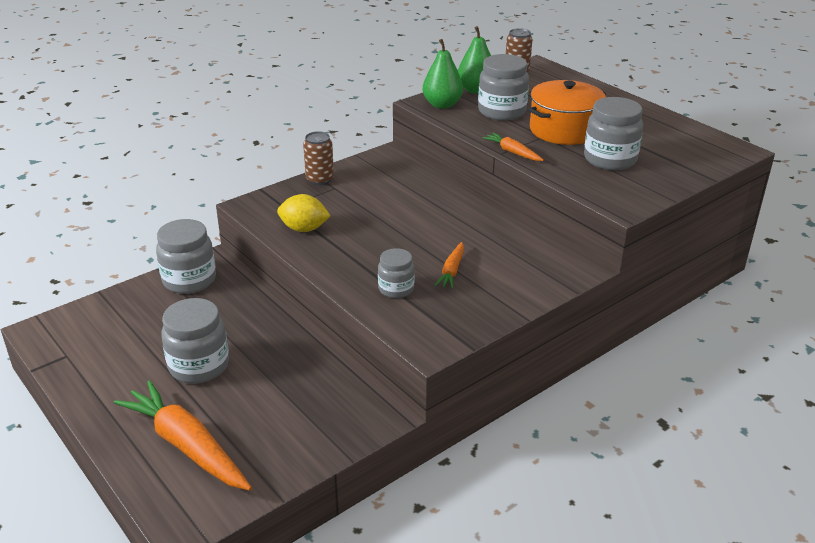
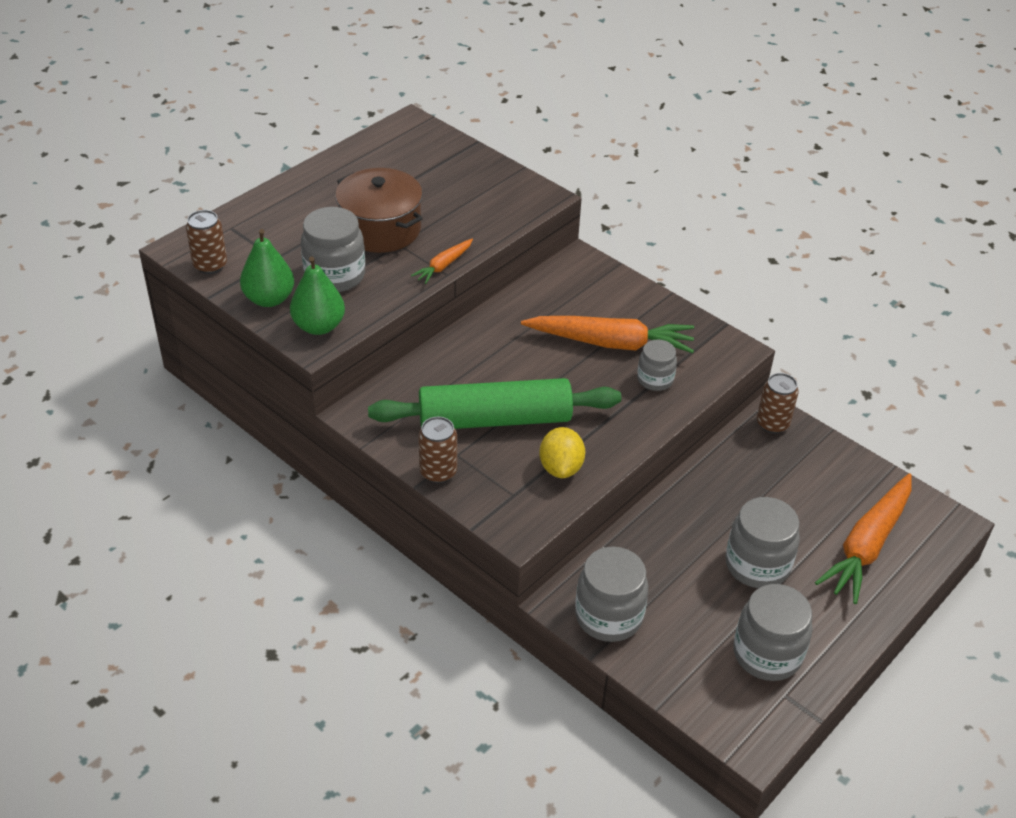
camera: 100 degrees left, 10 degrees up
orange carrot [435,242,464,289] -> orange carrot [521,316,694,353], size x2.06
orange pot [528,80,606,145] -> brown pot [335,168,423,253]
grey jar [584,97,643,170] -> grey jar moved to [733,584,813,681]
none -> green rolling pin [368,378,621,429]
none -> brown can [757,373,799,434]

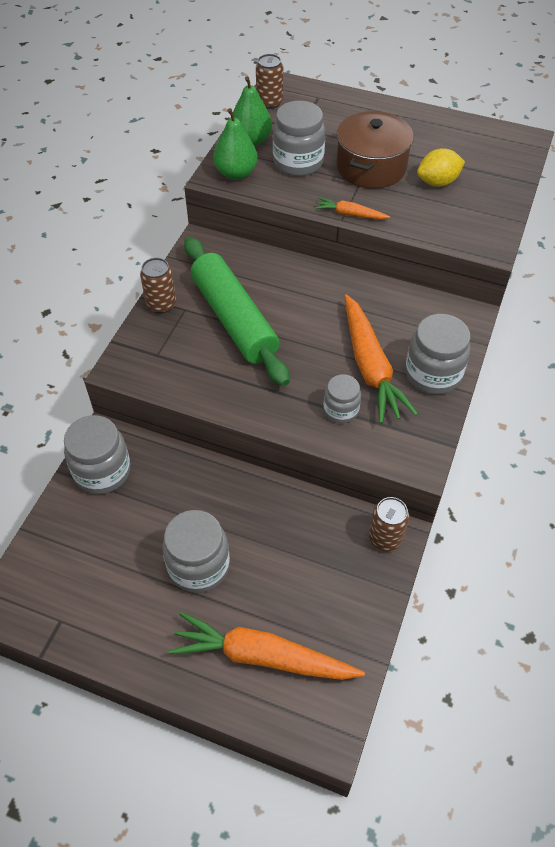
camera: 70 degrees right, 10 degrees up
yellow lemon [539,427,585,478] -> yellow lemon moved to [417,148,465,187]
grey jar [733,584,813,681] -> grey jar moved to [405,314,470,395]

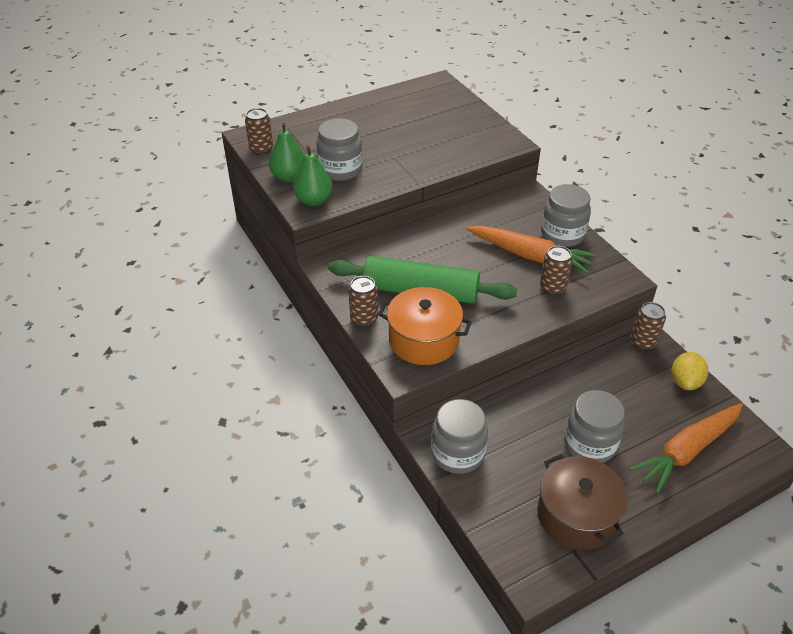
camera: 50 degrees left, 10 degrees down
orange carrot [315,197,390,219] -> none
grey jar [323,374,361,423] -> brown can [540,246,573,295]
brown pot [336,111,414,189] -> brown pot moved to [537,454,627,550]
yellow lemon [417,148,465,187] -> yellow lemon moved to [672,352,708,390]
none -> orange pot [378,287,472,365]

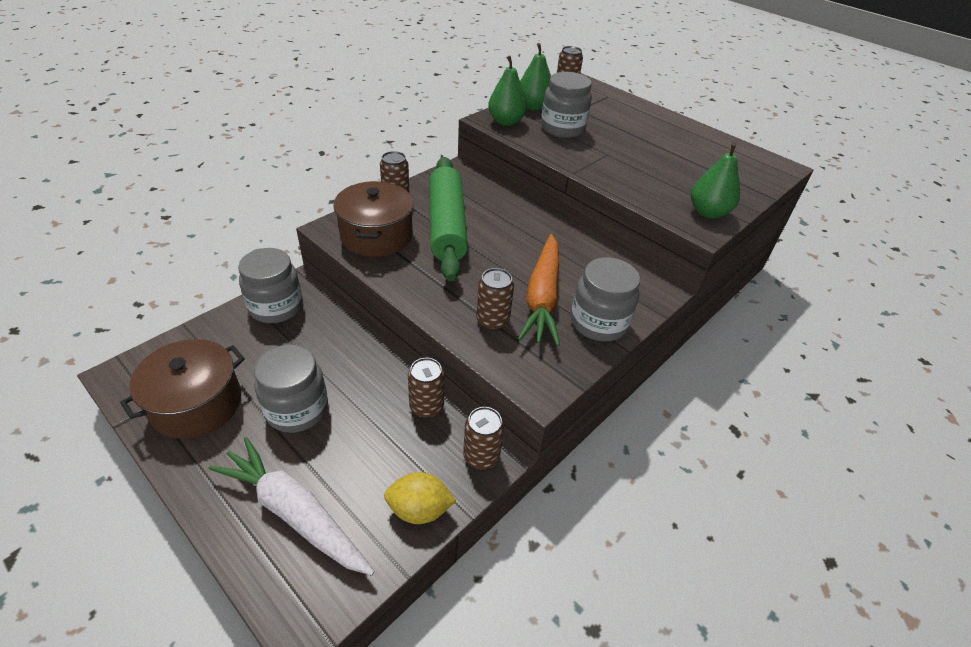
camera: 70 degrees right, 0 degrees up
orange pot [378,287,472,365] -> brown pot [333,181,414,257]
orange carrot [629,403,743,494] -> white carrot [209,437,374,575]
none -> brown can [408,358,445,418]
none -> green pear [691,142,740,219]

